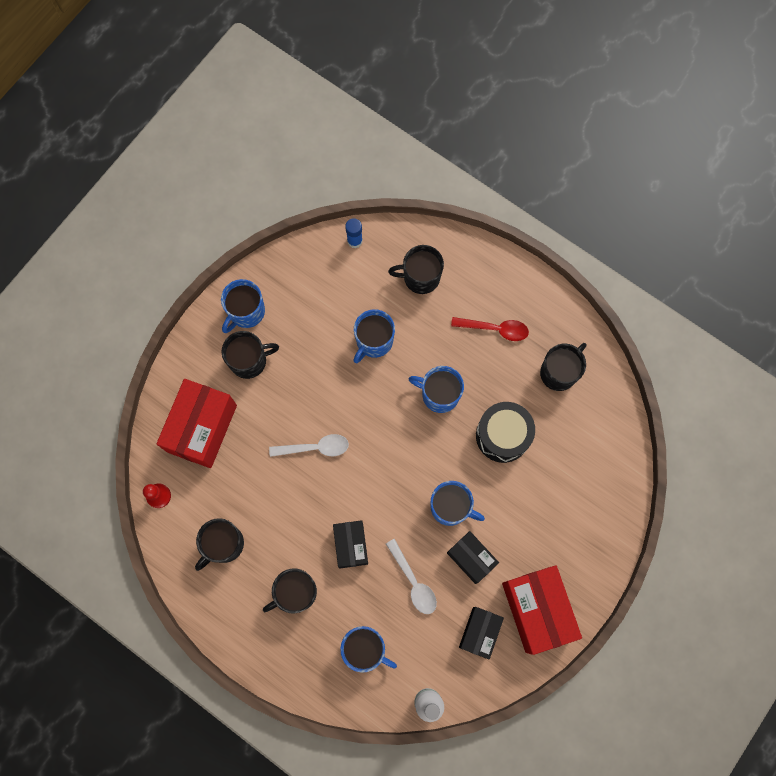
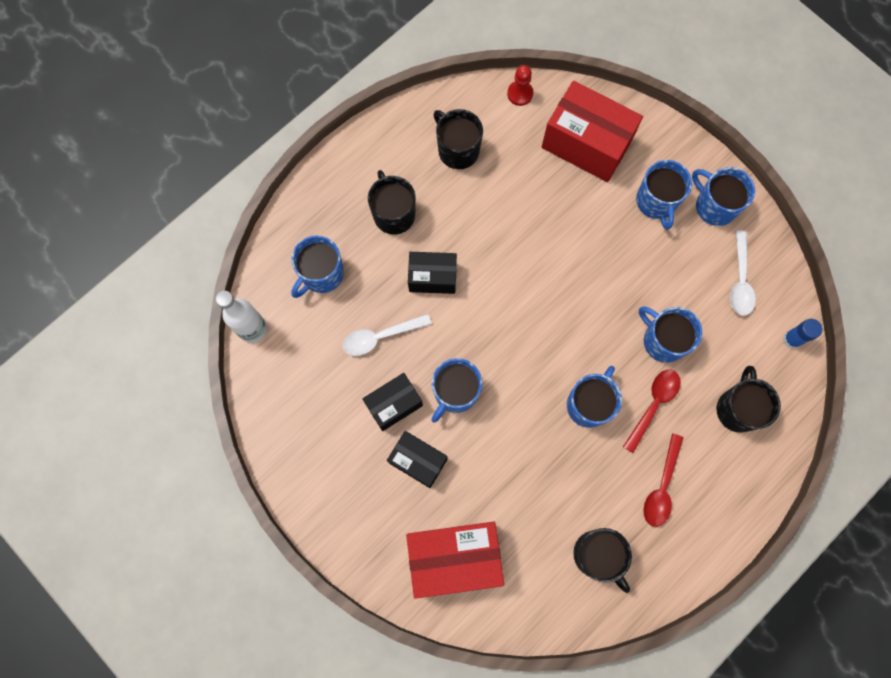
camera: 100 degrees right, 0 degrees up
black mug [221,331,279,379] -> blue mug [636,160,692,230]
white spoon [269,434,349,457] -> white spoon moved to [730,230,756,316]
black box [459,607,504,660] -> black box moved to [387,431,448,488]
black drum [476,402,535,463] -> none
red box [502,565,582,655] -> red box moved to [406,522,504,599]
none -> red spoon [623,370,681,453]

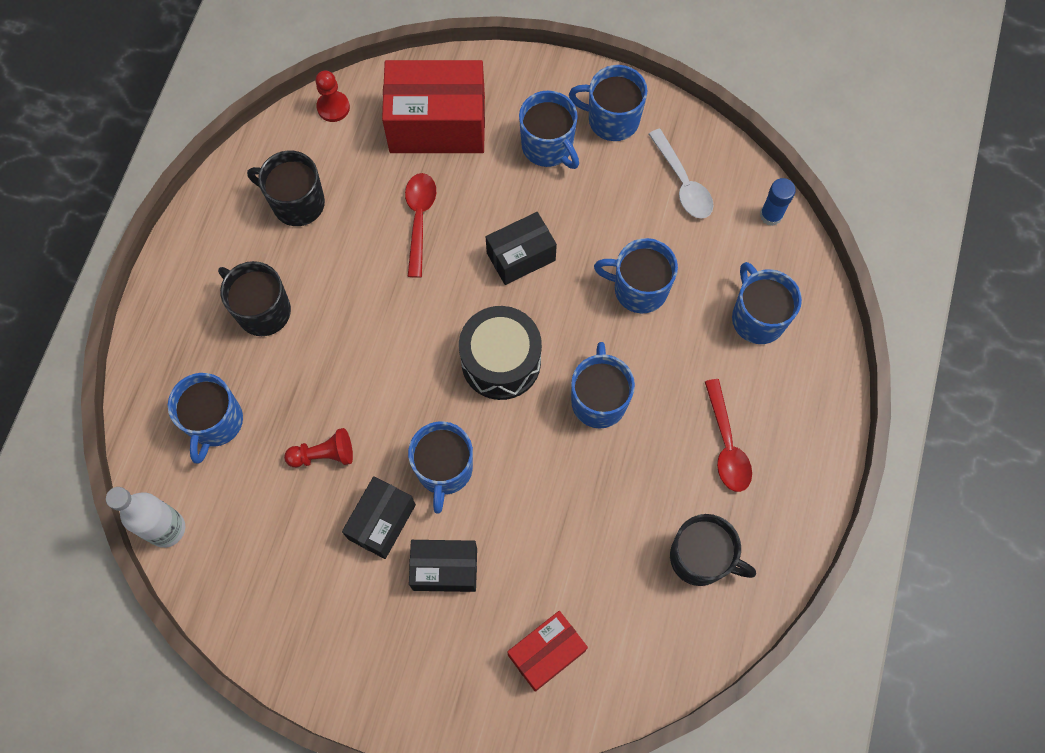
camera: 30 degrees left, 5 degrees down
white spoon [342,314,432,356] -> red pawn [284,428,353,467]
red box [406,522,504,599] -> red box [507,611,588,692], size x0.59
black box [408,252,457,294] -> black box moved to [486,212,557,285]
red spoon [623,370,681,453] -> red spoon moved to [405,173,436,278]
black mug [716,366,781,433] -> blue mug [732,262,802,344]
none -> black drum [459,306,542,400]

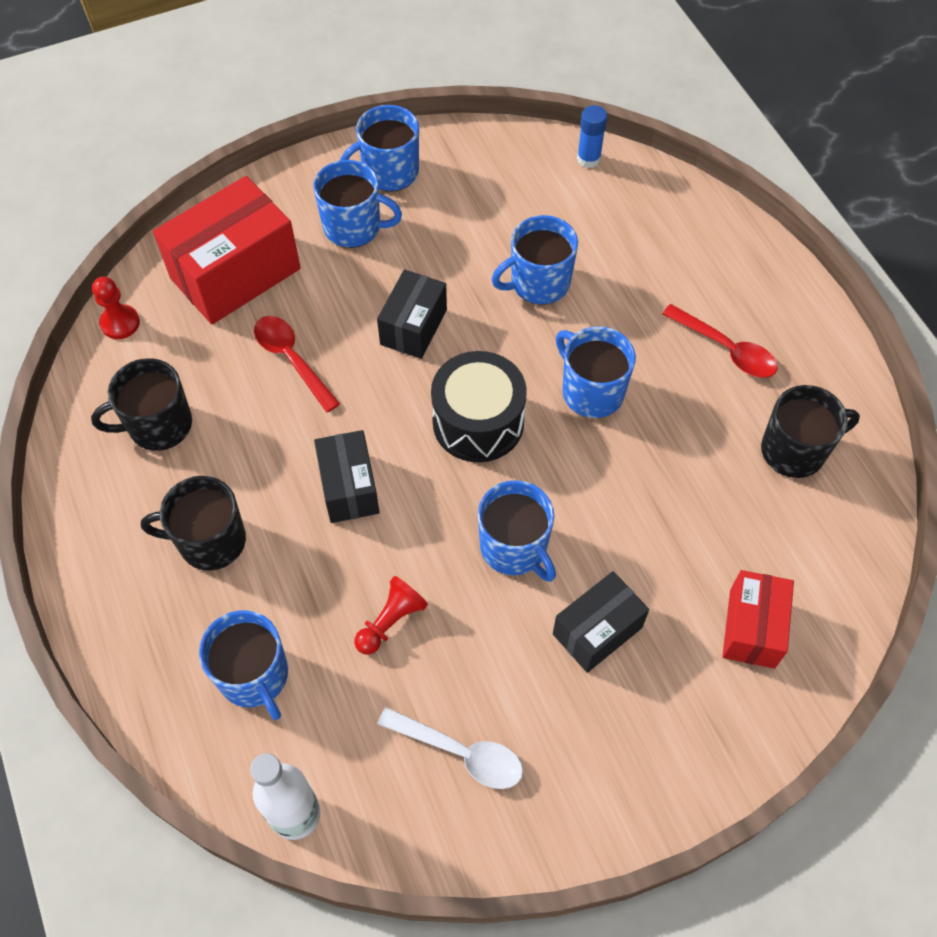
camera: 40 degrees left, 10 degrees down
black box [342,476,416,559] -> black box moved to [314,430,380,523]
white spoon [649,128,713,219] -> white spoon moved to [377,707,523,789]
blue mug [732,262,802,344] -> none

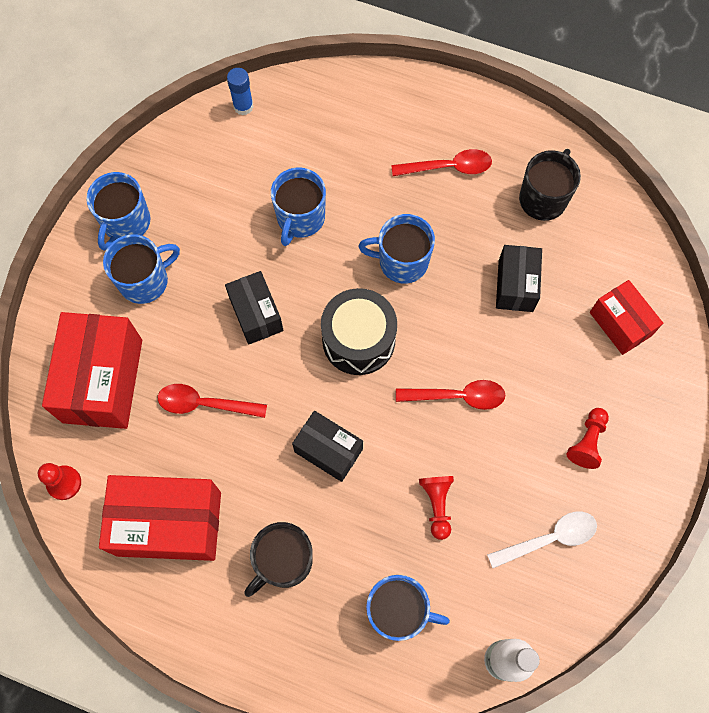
camera: 45 degrees left, 10 degrees up
black mug [91,358,192,451] -> red box [99,475,221,561]
blue mug [478,480,556,582] -> red spoon [396,380,505,410]
black box [553,571,649,673] -> black box moved to [496,245,542,312]
none -> red pawn [566,408,609,469]

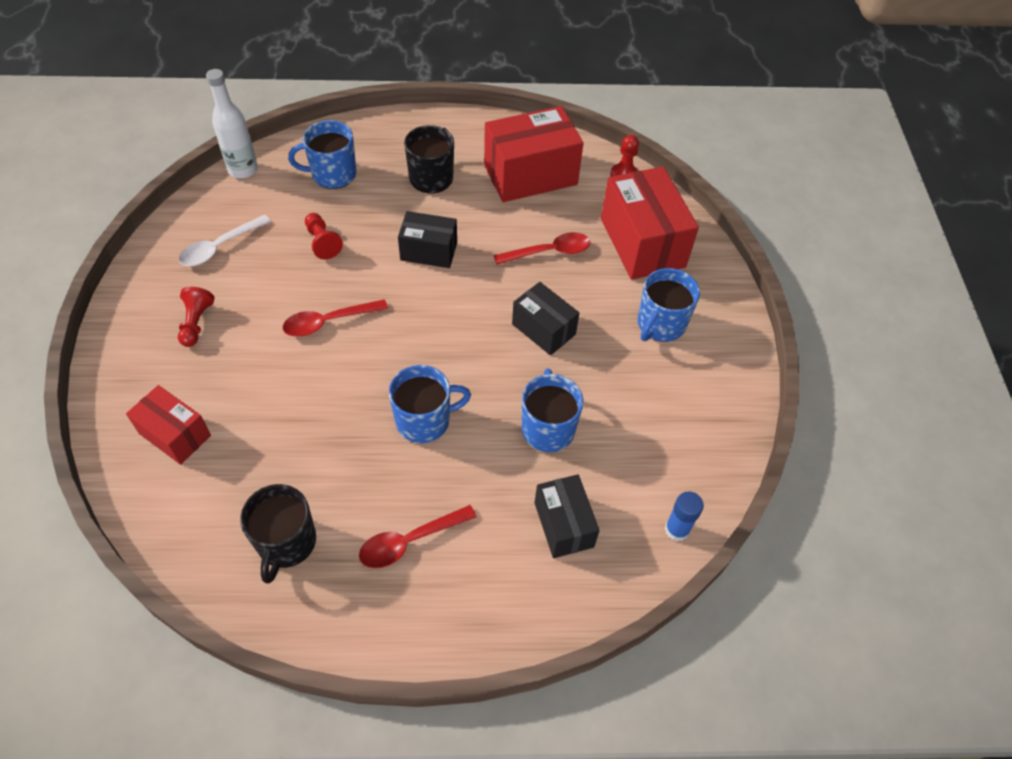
camera: 155 degrees right, 15 degrees down
blue mug [86,172,150,251] -> none
black drum [321,288,397,375] -> none
black box [496,245,542,312] -> black box moved to [535,474,600,558]

